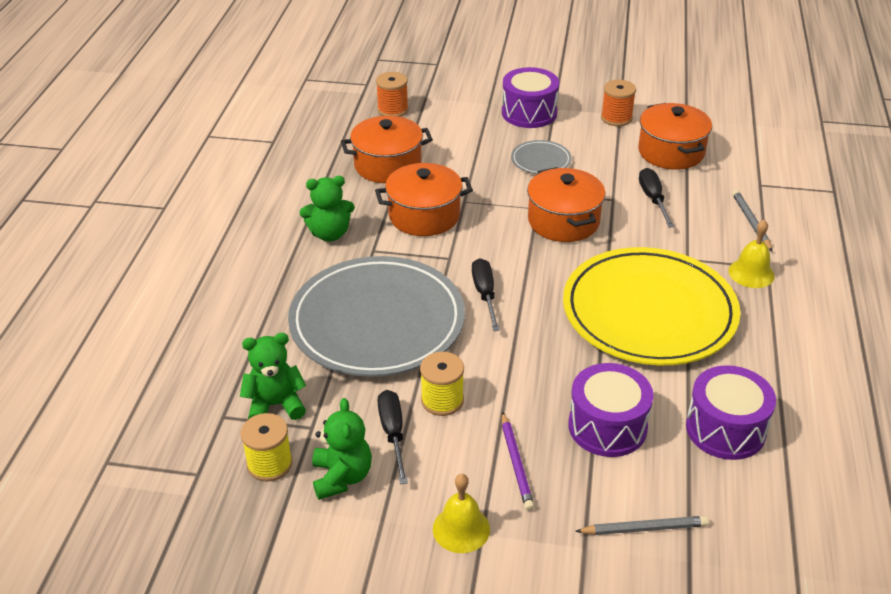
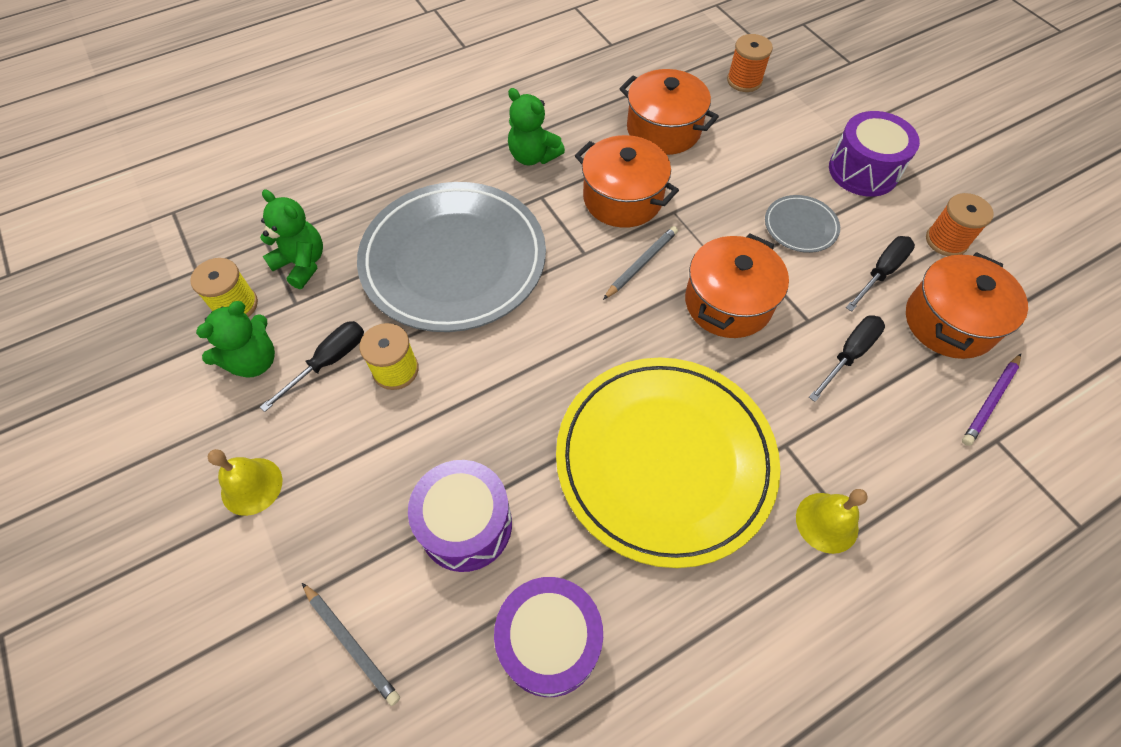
camera: 50 degrees right, 20 degrees up
black screwdriver [472,258,500,331] -> black screwdriver moved to [846,236,915,312]
purple pencil [502,412,534,511] -> purple pencil moved to [962,354,1021,446]
grey pencil [732,190,772,251] -> grey pencil moved to [603,226,678,300]

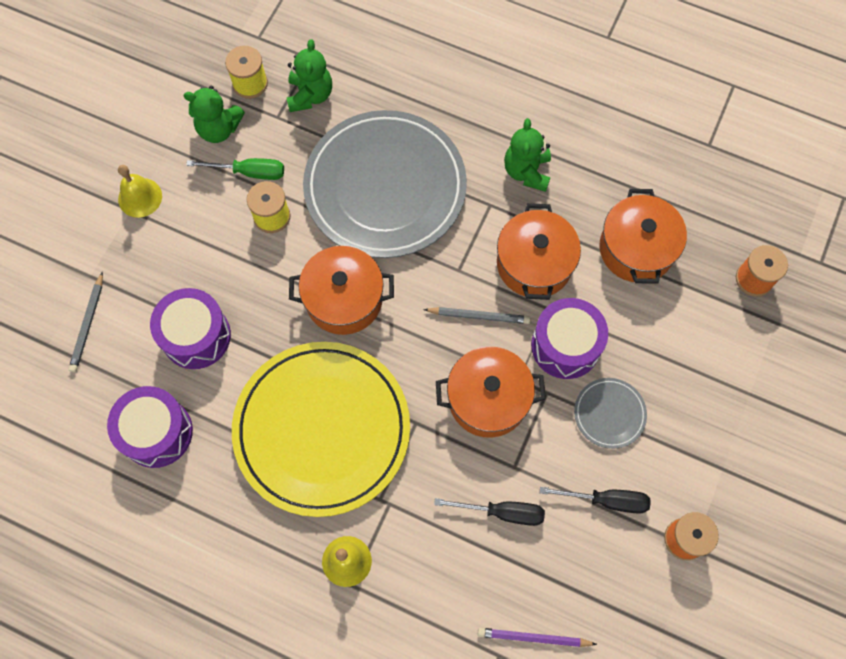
camera: 55 degrees right, 10 degrees up
black screwdriver [260,321,364,412] -> green screwdriver [186,158,284,180]
purple drum [829,111,920,197] -> purple drum moved to [531,298,608,379]
orange pot [906,252,1028,359] -> orange pot moved to [289,246,394,335]

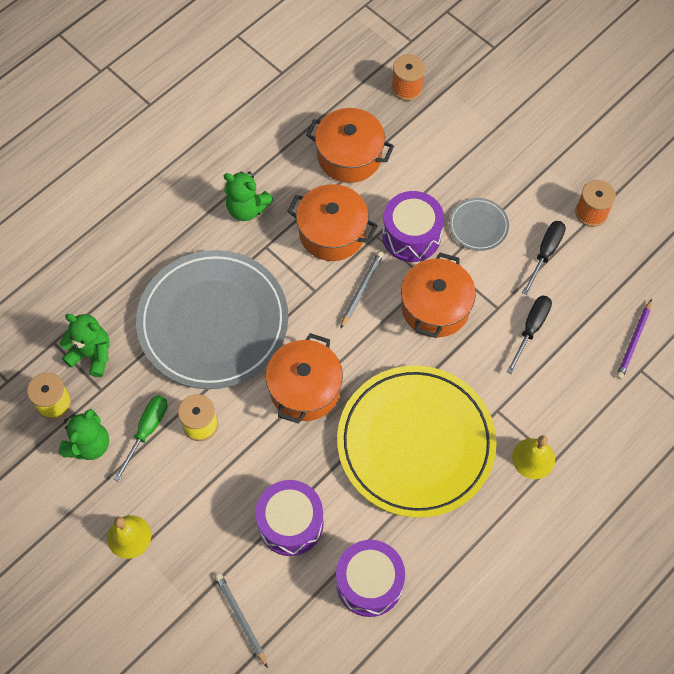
camera: 70 degrees left, 5 degrees down
grey pencil [69,272,103,372] -> grey pencil turned 150 degrees counterclockwise [215,573,268,668]

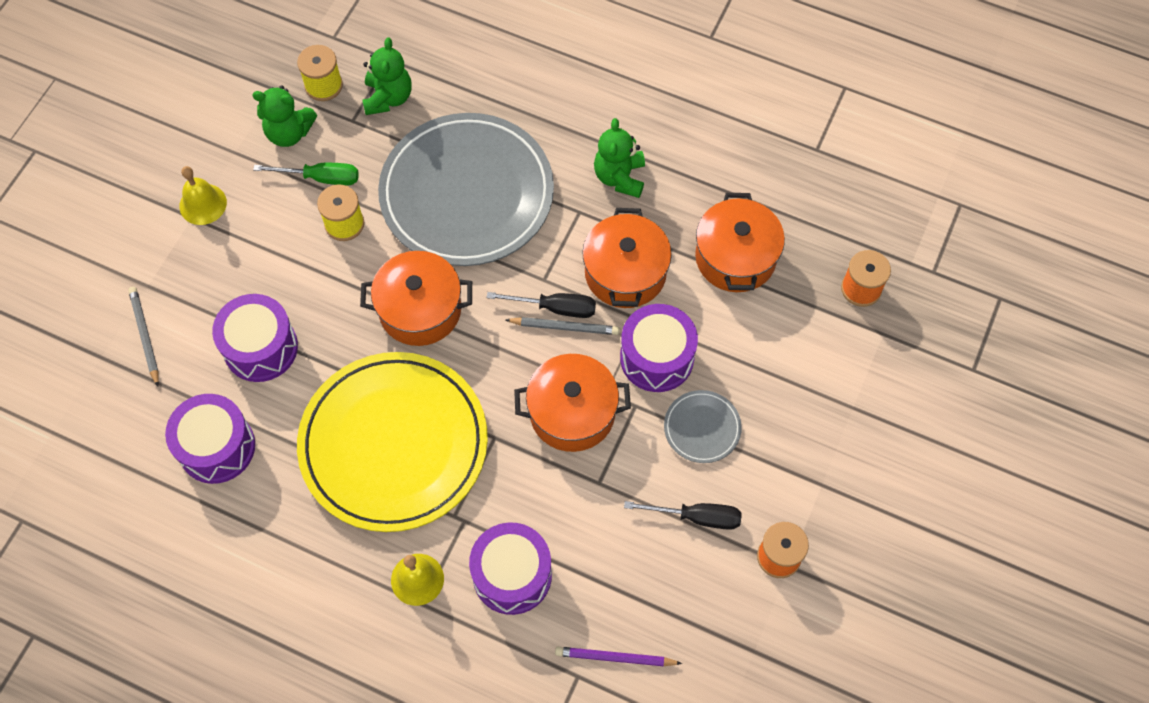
camera: 70 degrees right, 0 degrees up
grey pencil [215,573,268,668] -> grey pencil turned 60 degrees counterclockwise [128,287,159,387]
black screwdriver [506,295,552,374] -> black screwdriver moved to [487,292,596,318]
none -> purple drum [469,523,552,615]

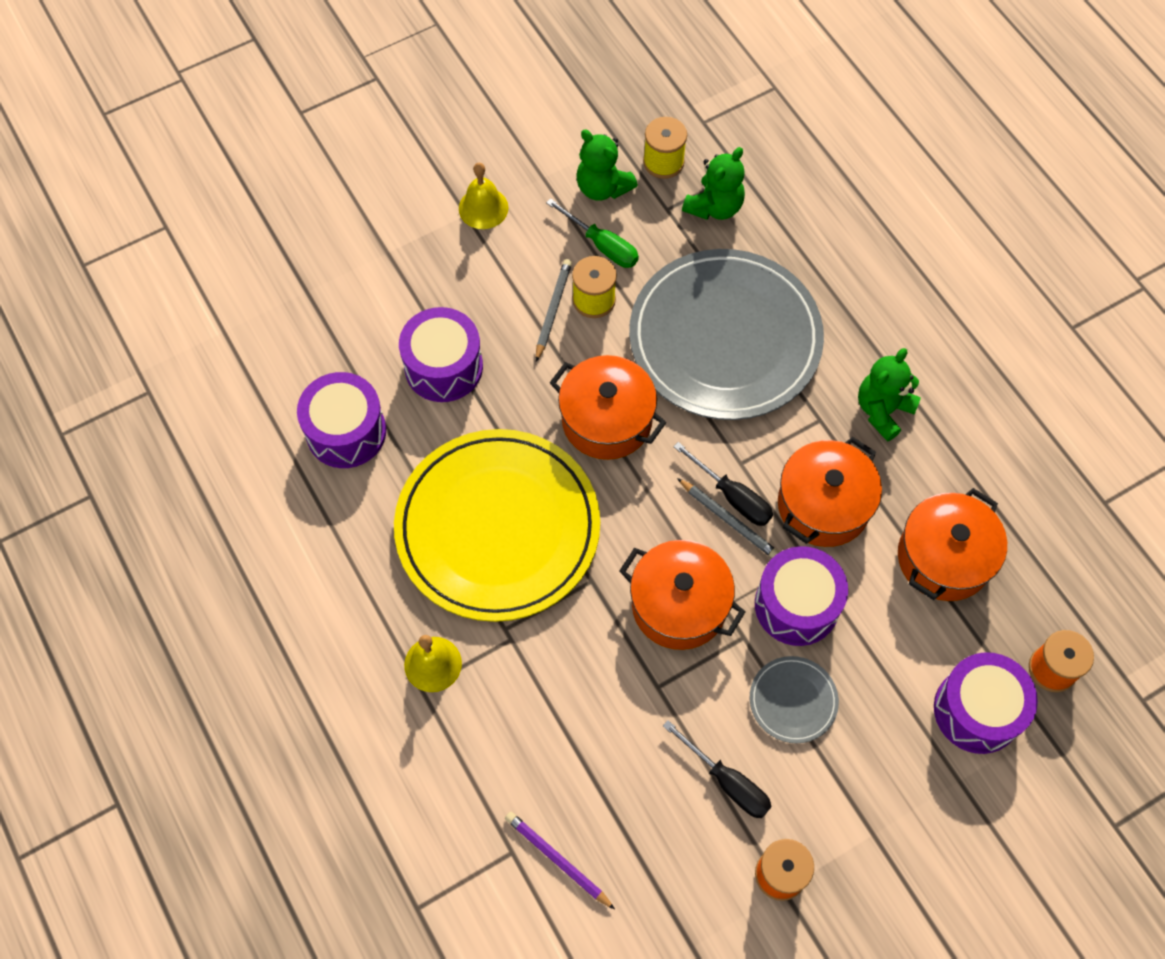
camera: 35 degrees right, 0 degrees up
grey pencil [128,287,159,387] -> grey pencil moved to [536,259,572,362]
purple drum [469,523,552,615] -> purple drum moved to [934,652,1038,754]

